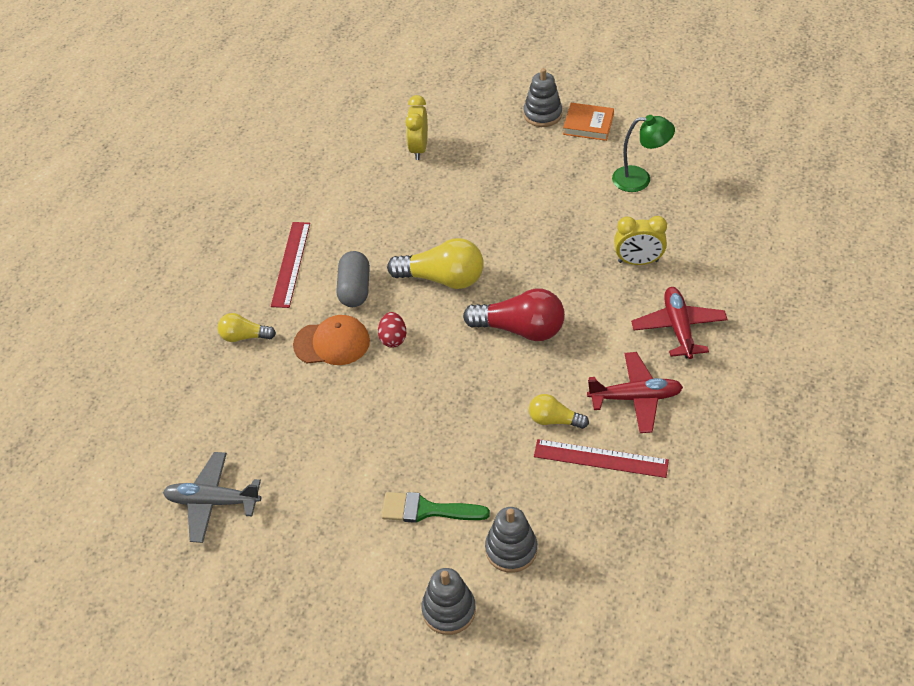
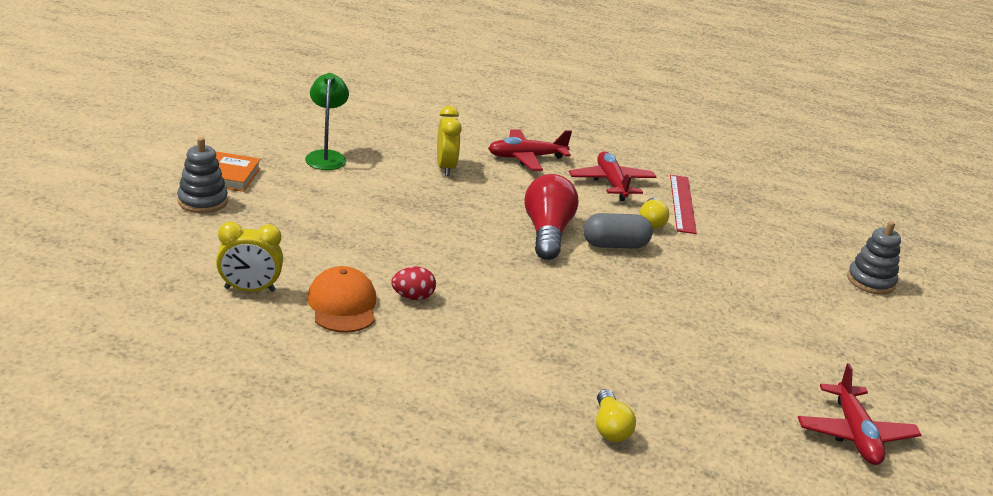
camera: 105 degrees left, 20 degrees down
grey plane [163,452,261,543] -> red plane [798,363,921,465]
red ruler [271,222,310,308] -> none
orange cap [293,315,370,365] -> orange cap moved to [307,266,376,333]
grey capsule [336,251,370,307] -> grey capsule moved to [583,213,653,248]
red egg [378,312,406,348] -> red egg moved to [392,267,436,300]
green brush [382,492,490,523] -> none
yellow light bulb [387,238,484,289] -> none
grey stacking toy [485,507,537,573] -> none

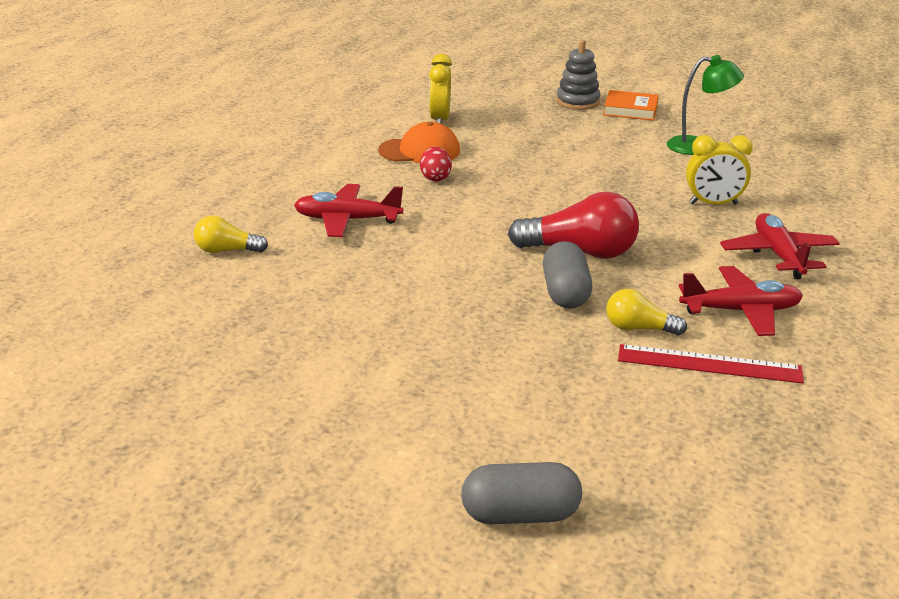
camera: 100 degrees right, 0 degrees up
red plane [798,363,921,465] -> red plane moved to [294,184,403,237]
grey stacking toy [847,221,901,295] -> grey capsule [461,462,582,524]

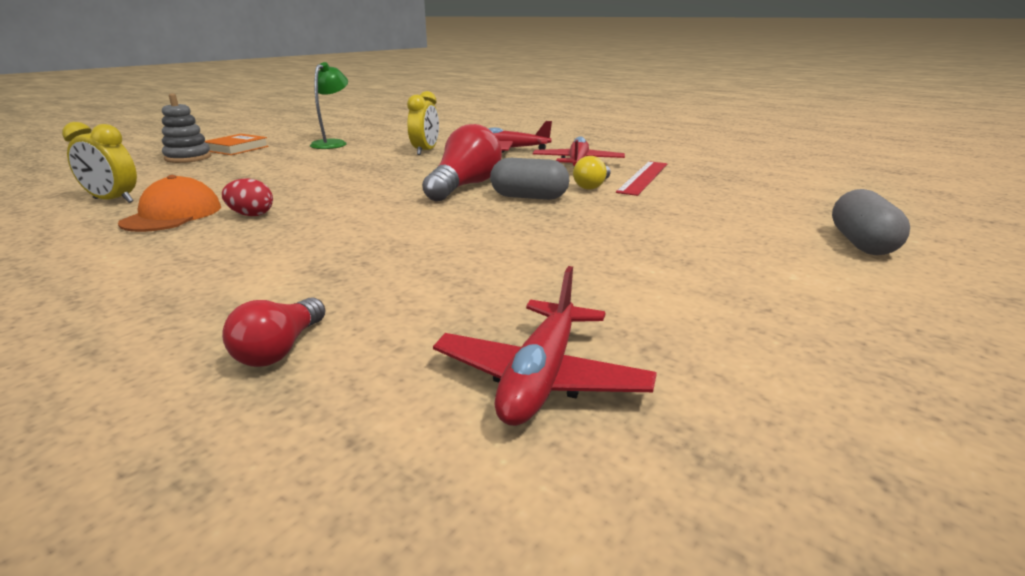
camera: 75 degrees left, 5 degrees down
yellow light bulb [194,215,268,253] -> red light bulb [222,297,325,367]
red plane [294,184,403,237] -> red plane moved to [433,266,657,426]

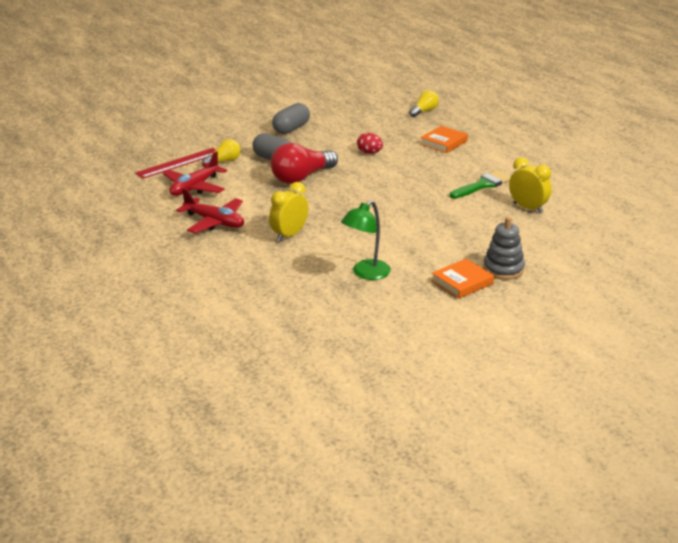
camera: 155 degrees left, 5 degrees up
orange cap [118,175,221,232] -> green brush [450,170,511,198]
red egg [222,178,273,216] -> red egg moved to [357,133,383,154]
red light bulb [222,297,325,367] -> yellow light bulb [409,90,439,117]
red plane [433,266,657,426] -> none
grey capsule [832,189,910,255] -> grey capsule moved to [272,103,310,134]
none -> orange book [420,126,468,153]

